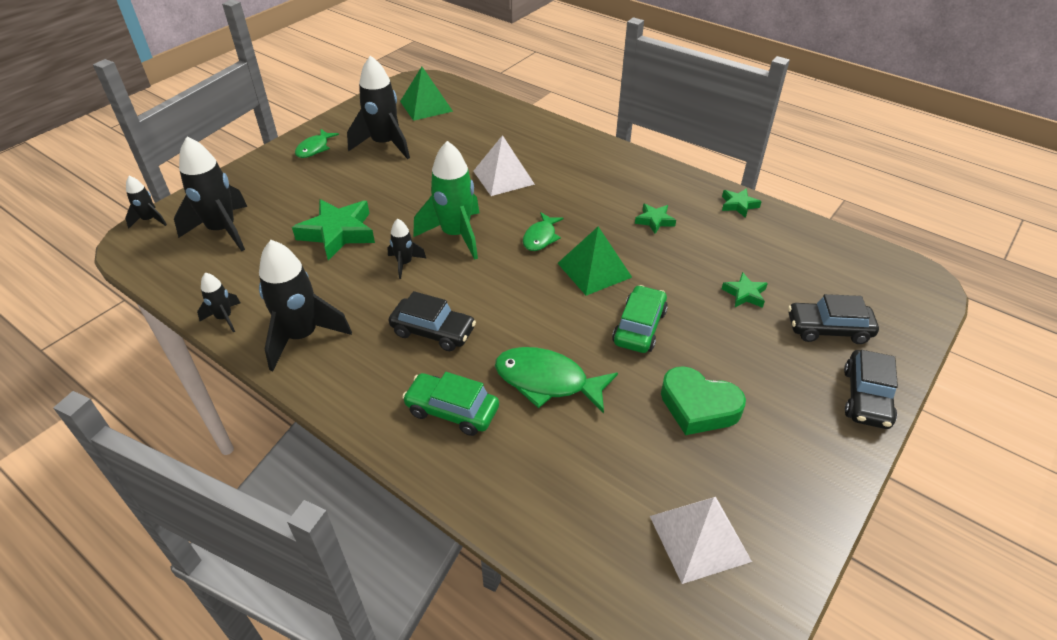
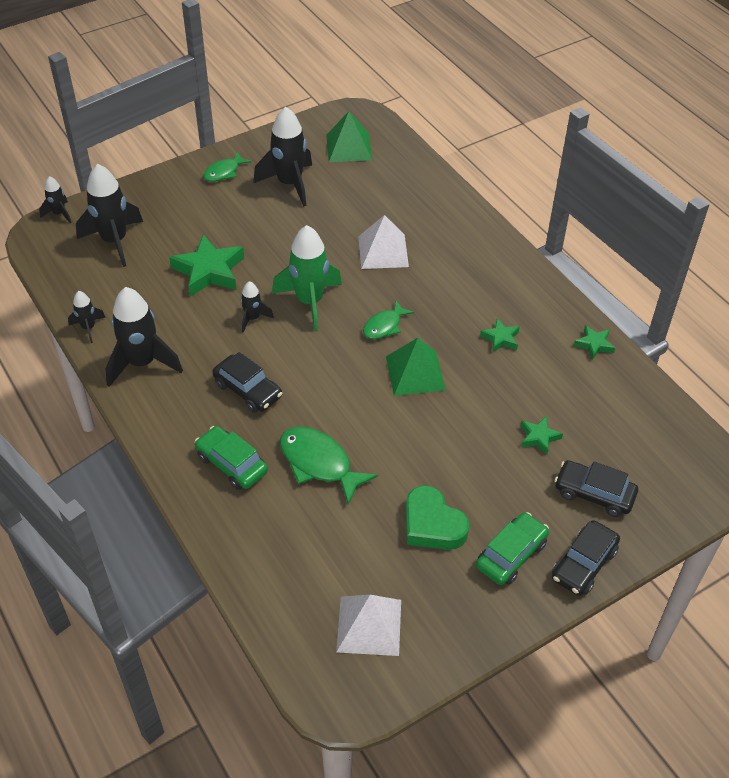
camera: 20 degrees right, 5 degrees up
green car [612,285,668,353] -> green car moved to [476,512,549,585]

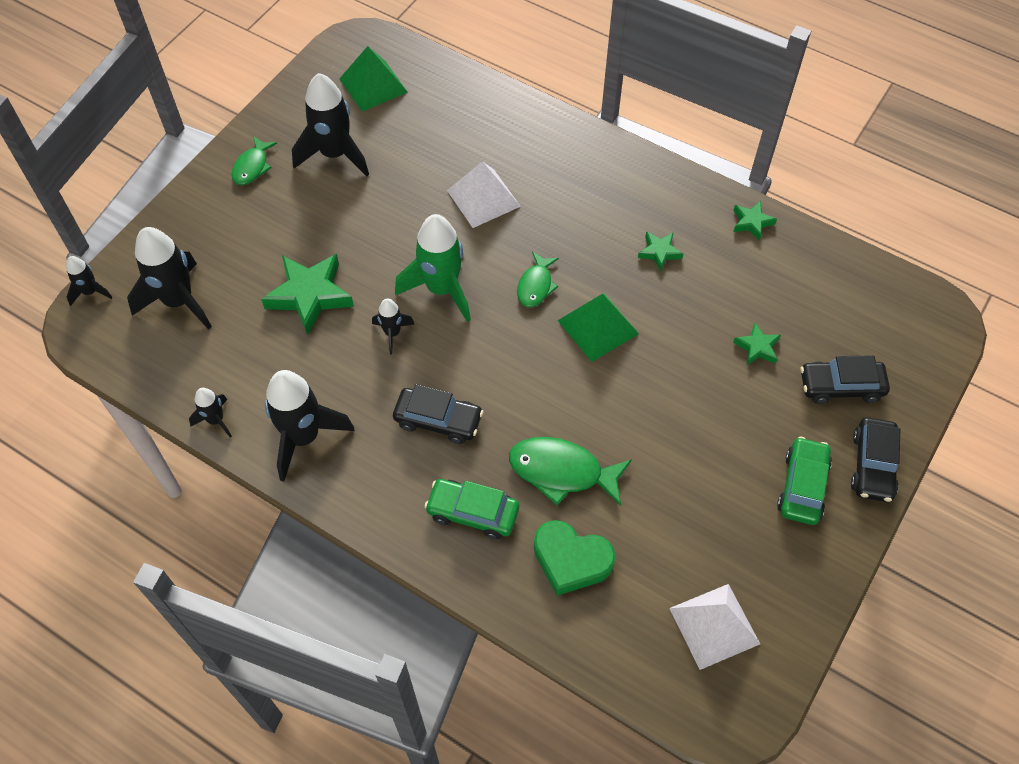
camera: 25 degrees left, 10 degrees up
green heart [406,485,470,550] -> green heart moved to [534,520,616,596]

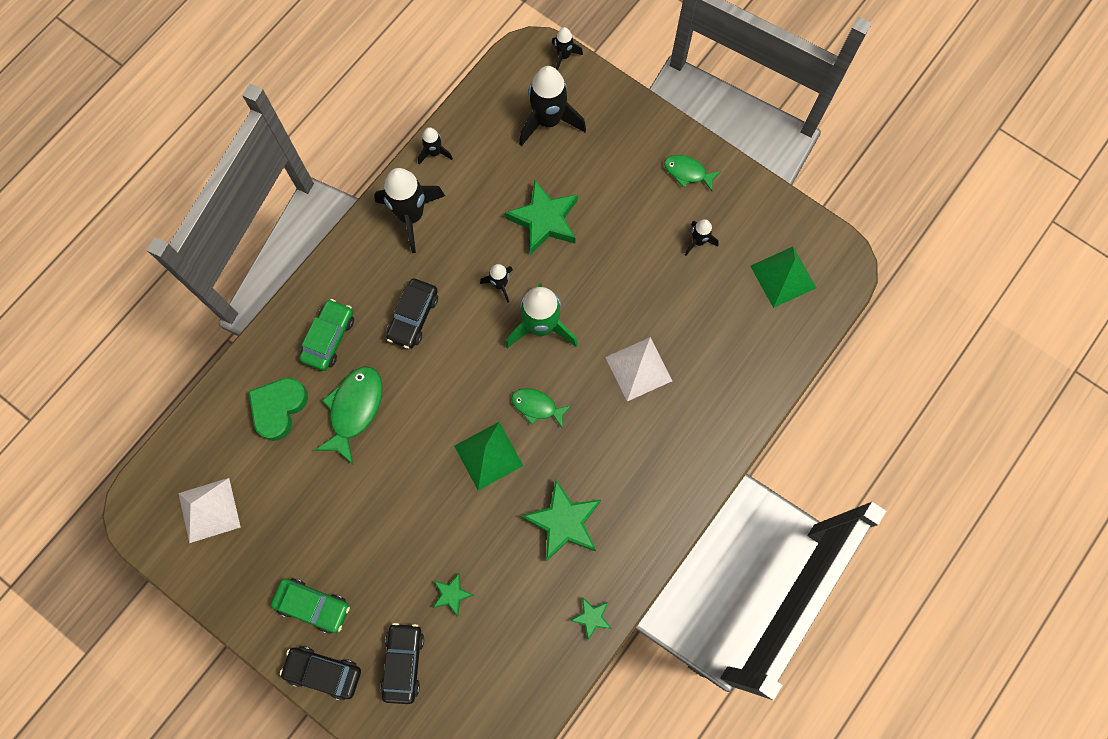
camera: 95 degrees right, 15 degrees up
black rocket [292,73,369,177] -> black rocket [685,219,719,256], size x0.50
green star [638,232,683,272] -> green star [522,480,601,561], size x1.95

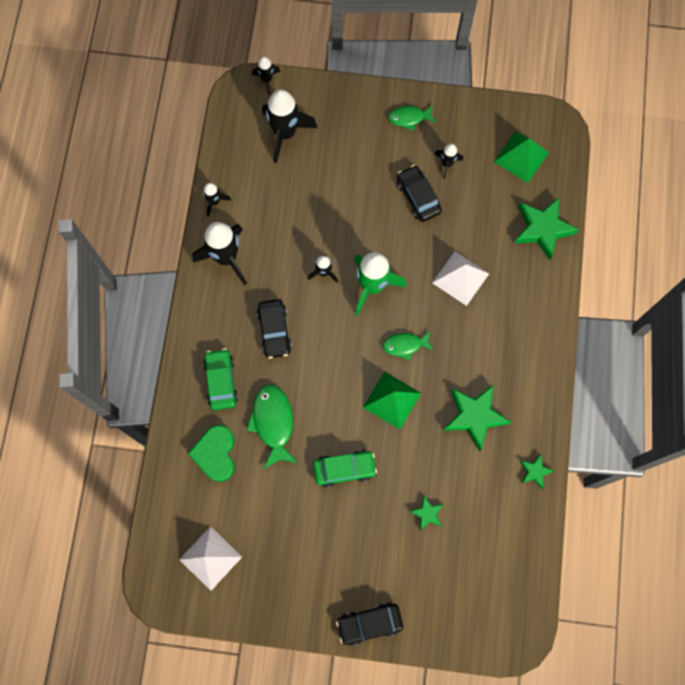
camera: 30 degrees left, 0 degrees up
green car [271,578,350,634] -> green car moved to [313,450,377,487]
black car [380,623,424,704] -> black car moved to [397,165,442,222]
green star [505,179,578,255] -> green star moved to [514,197,579,260]

